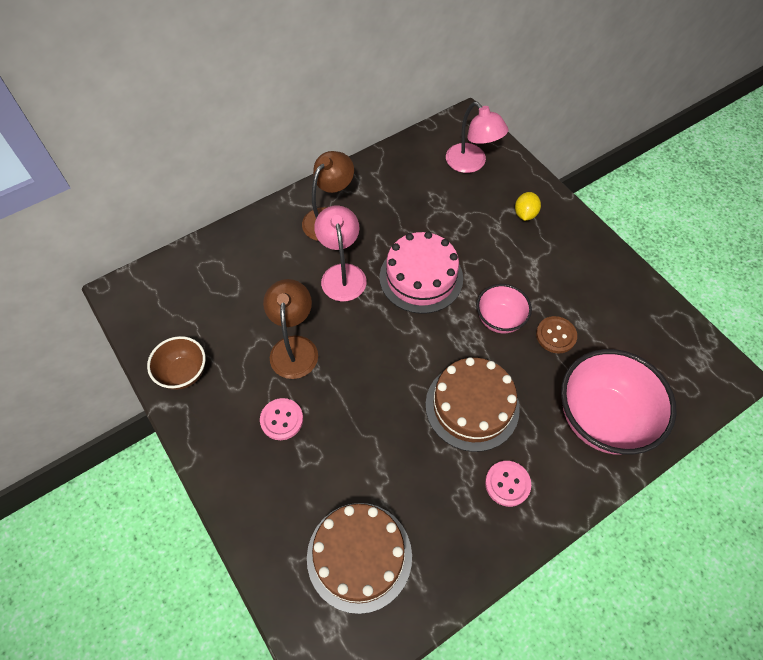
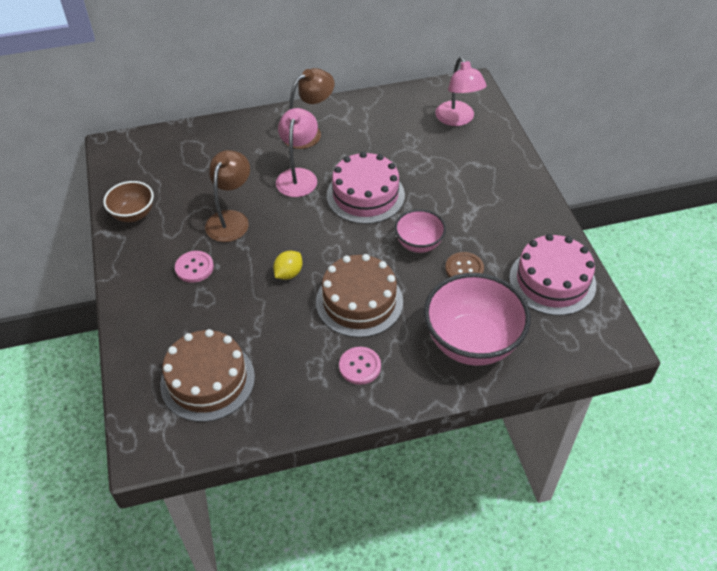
camera: 20 degrees right, 10 degrees down
yellow lemon [515,192,541,221] -> yellow lemon moved to [273,251,302,280]
none -> pink cake [509,234,596,315]

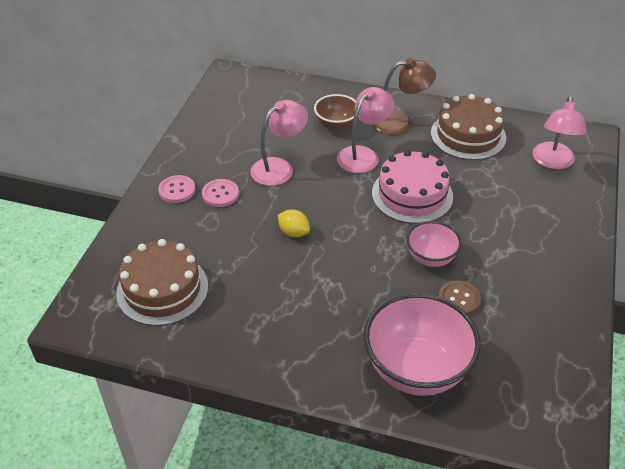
camera: 30 degrees right, 5 degrees down
brown bowl [103,181,154,222] -> brown bowl moved to [314,94,356,131]
brown lamp [205,150,250,242] -> pink lamp [250,100,308,186]
yellow lemon [273,251,302,280] -> yellow lemon turned 60 degrees clockwise [278,209,310,237]
brown cake [316,254,403,338] -> brown cake moved to [431,94,507,160]
pink button [339,347,381,385] -> pink button moved to [158,175,195,203]
pink cake [509,234,596,315] -> none

